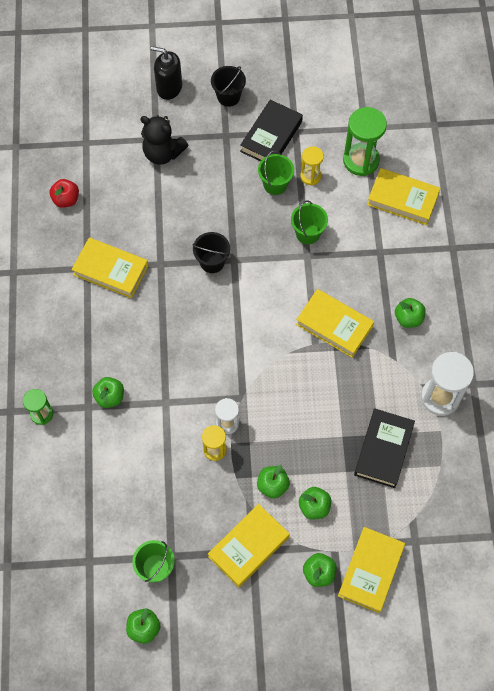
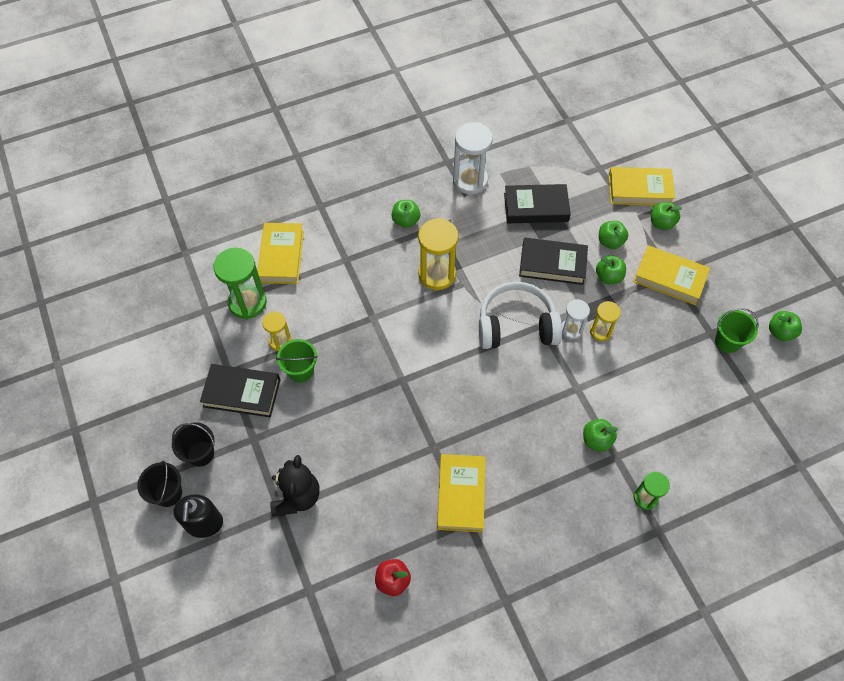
camera: 110 degrees left, 5 degrees down
black bucket [193,232,230,273] -> black bucket moved to [137,461,182,507]
green bucket [291,200,328,244] -> none
yellow book [296,289,374,358] -> yellow hourglass [418,218,459,290]
none -> white headphones [479,282,562,349]
none -> black book [519,238,588,285]

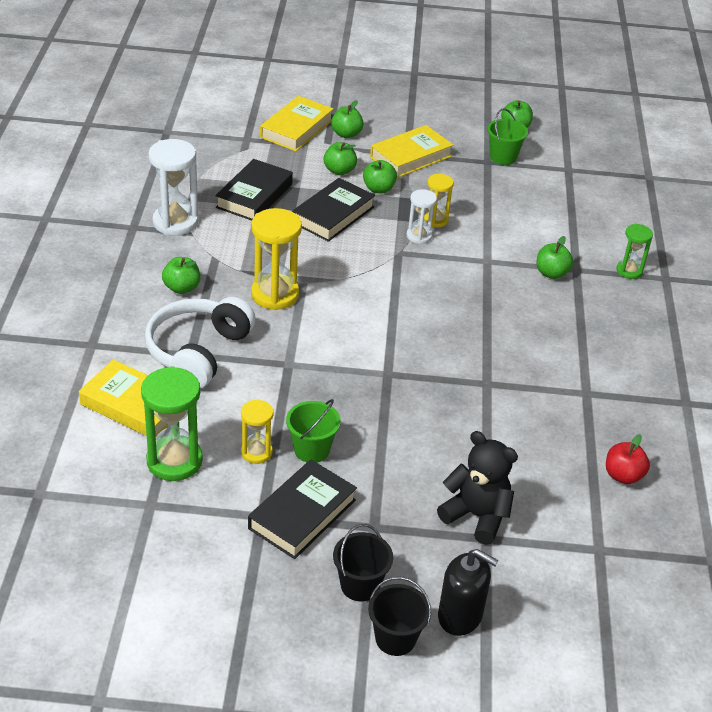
camera: 65 degrees left, 20 degrees down
yellow book [437,454,485,532] -> none
white headphones [479,282,562,349] -> white headphones moved to [145,297,256,388]

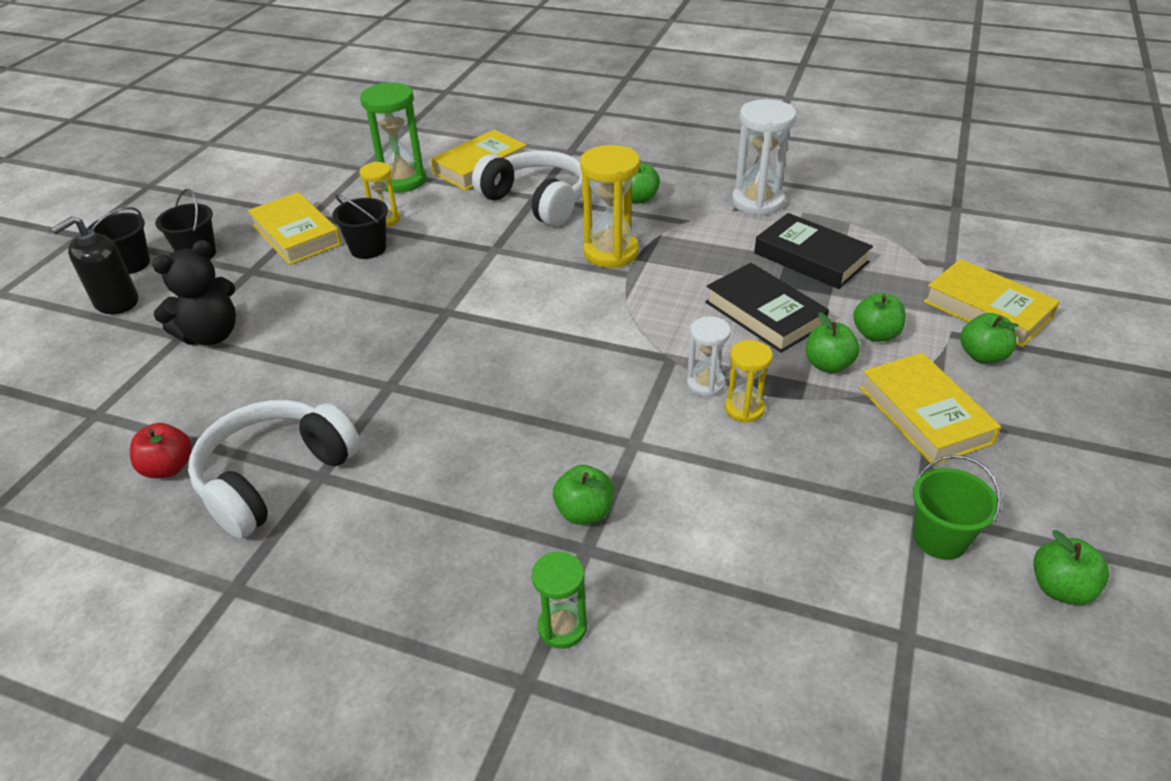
camera: 110 degrees right, 0 degrees up
black book [248,460,357,559] -> yellow book [248,192,342,265]
green bucket [286,399,341,463] -> black bucket [332,194,388,259]
none -> white headphones [188,400,361,539]

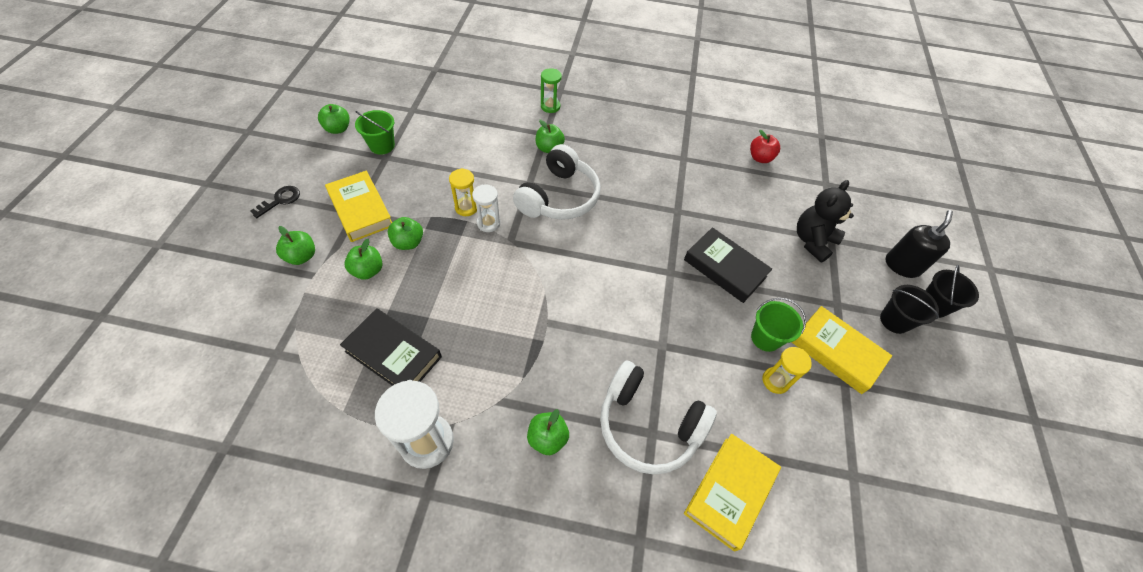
camera: 165 degrees right, 15 degrees up
white headphones [188,400,361,539] -> white headphones moved to [513,144,601,220]
black bucket [332,194,388,259] -> green bucket [751,298,806,352]
green hourglass [360,82,427,193] -> none
yellow hourglass [580,145,640,268] -> none
black book [705,263,829,353] -> black book moved to [684,227,772,303]
yellow book [924,259,1060,347] -> none
none -> black key [251,186,300,218]

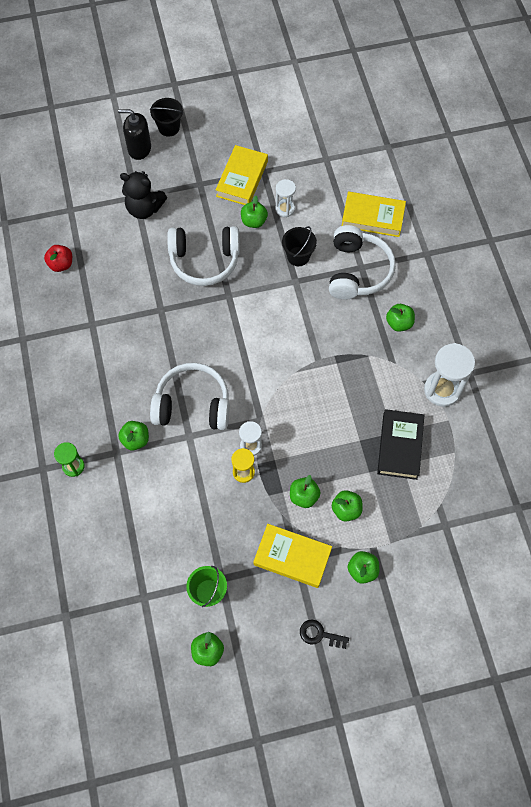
camera: 110 degrees left, 10 degrees up
yellow book [325,171,392,242] -> yellow book turned 75 degrees clockwise [253,524,332,588]
black book [684,227,772,303] -> white headphones [167,226,240,286]
green bucket [751,298,806,352] -> green apple [241,196,268,228]
yellow hourglass [762,347,812,394] -> white hourglass [275,179,296,217]
black bucket [880,285,939,334] -> black bucket moved to [282,226,317,266]

